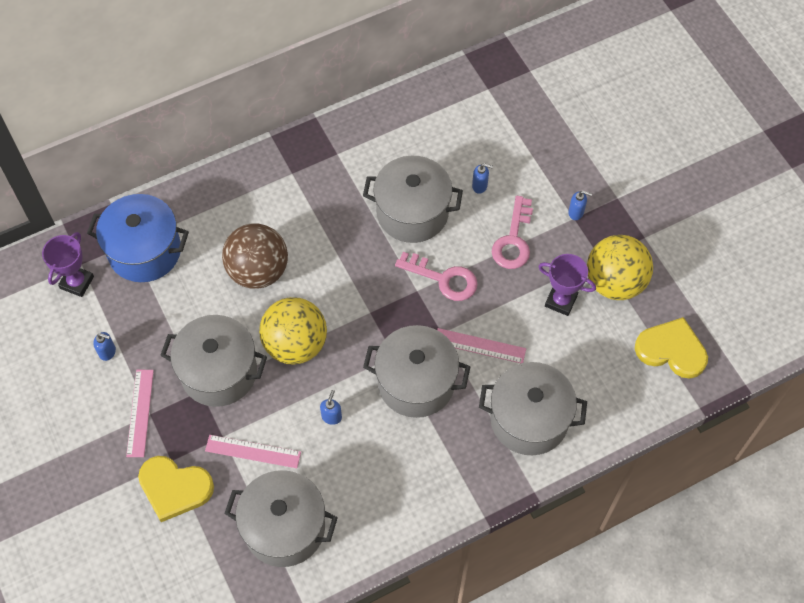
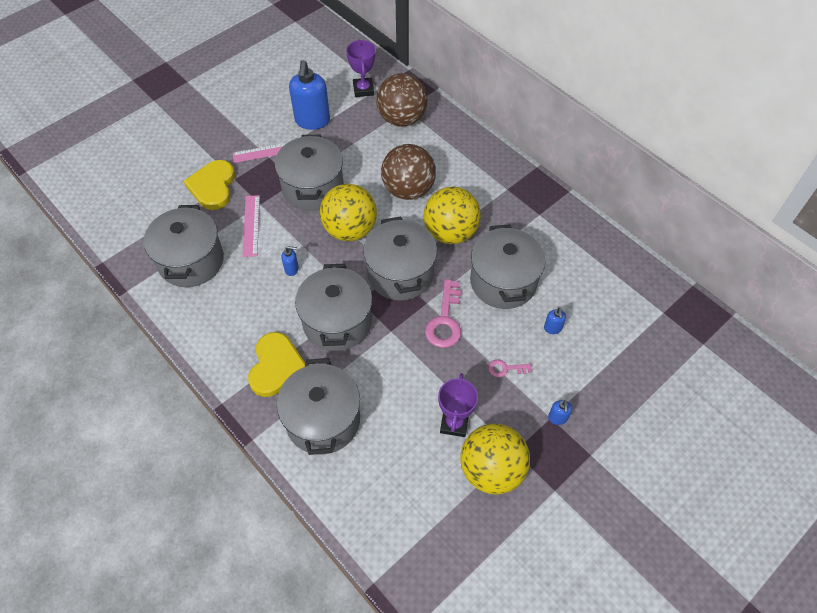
camera: 75 degrees right, 5 degrees down
purple trophy [42,232,94,297] -> purple trophy turned 75 degrees clockwise [346,40,376,97]
blue pot [87,194,189,282] -> brown ball [376,73,428,127]
blue soap dispenser [93,332,116,361] -> blue soap dispenser [289,60,330,130], size x2.29
pink ruler [437,328,526,363] -> none
pink key [492,196,533,269] -> pink key [488,360,532,377], size x0.53
yellow heart [635,317,708,379] -> yellow heart moved to [248,332,305,397]
none -> grey pot [363,216,437,301]
none -> yellow ball [423,187,481,244]

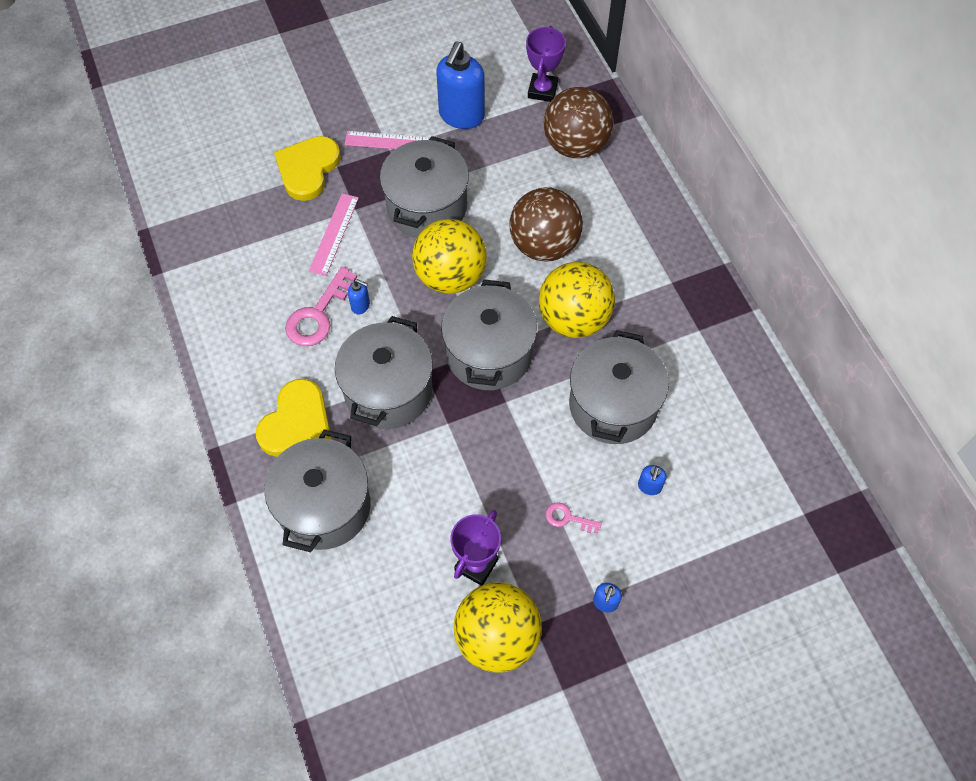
camera: 20 degrees right, 5 degrees up
grey pot [144,205,224,287] -> none
pink key [425,279,461,348] -> pink key moved to [285,267,357,346]

